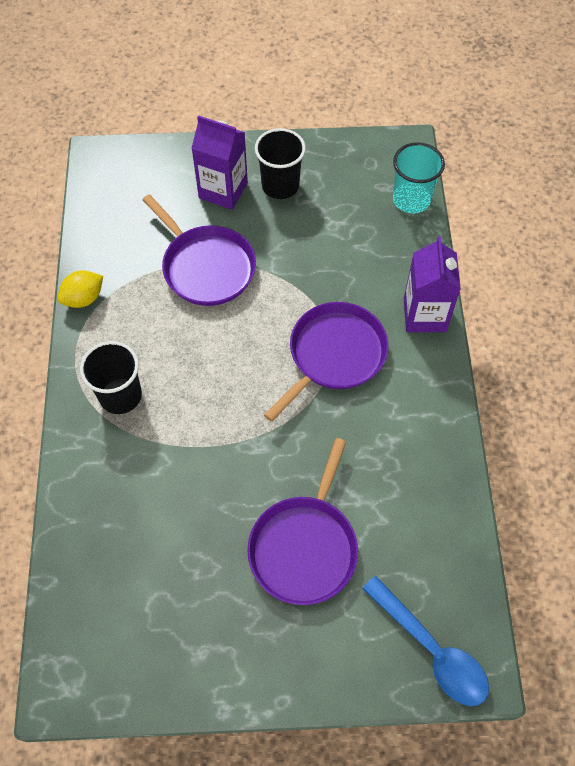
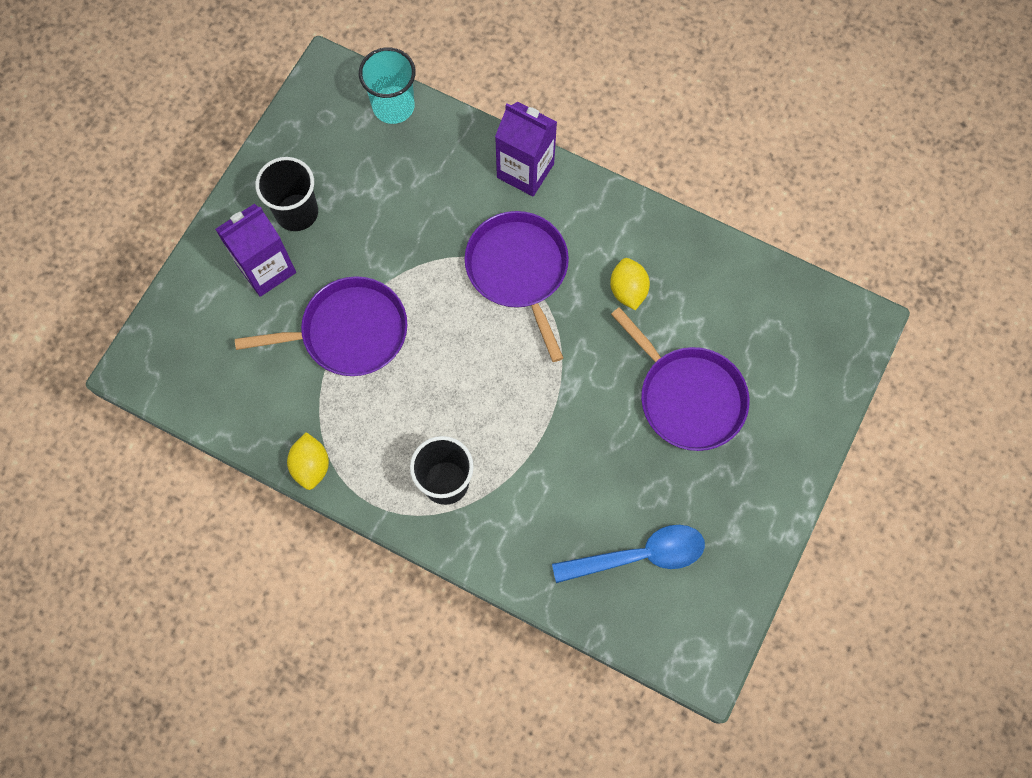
camera: 60 degrees left, 10 degrees up
blue spoon [362,576,489,706] -> blue spoon moved to [552,525,705,583]
none -> yellow lemon [610,258,650,310]

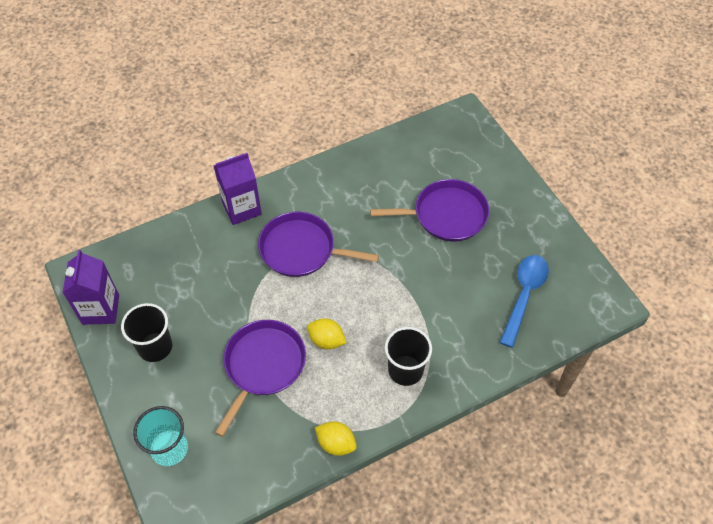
camera: 55 degrees left, 15 degrees down
purple carton [215,203,296,297] -> purple carton moved to [62,250,119,325]
turquoise cup [359,47,416,124] -> turquoise cup moved to [133,406,188,466]
yellow lemon [610,258,650,310] -> yellow lemon moved to [307,318,347,350]

